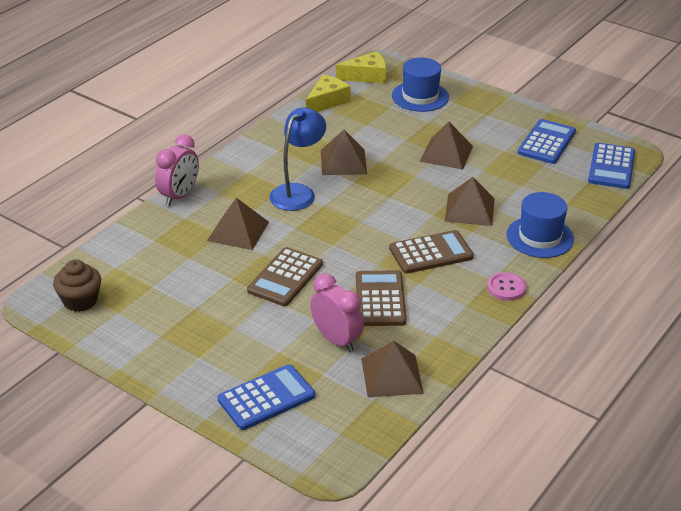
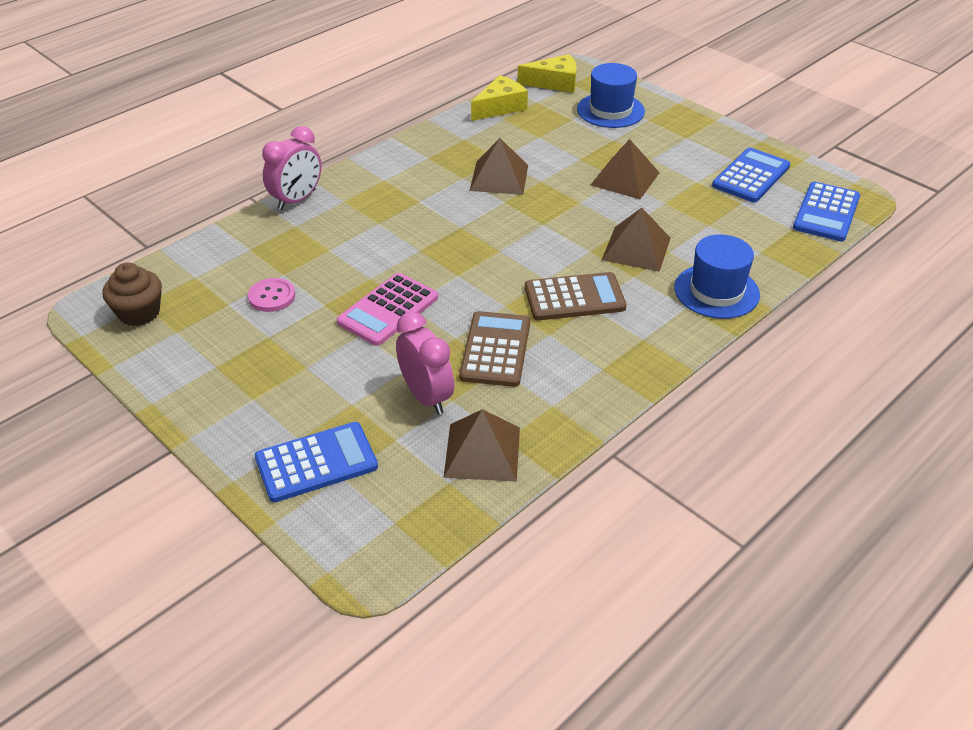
camera: 10 degrees right, 5 degrees up
brown pyramid [207,198,269,250] -> none
brown calculator [247,247,323,306] -> pink calculator [337,273,438,346]
blue lamp [269,107,326,211] -> none
pink button [487,272,526,301] -> pink button moved to [248,278,295,312]

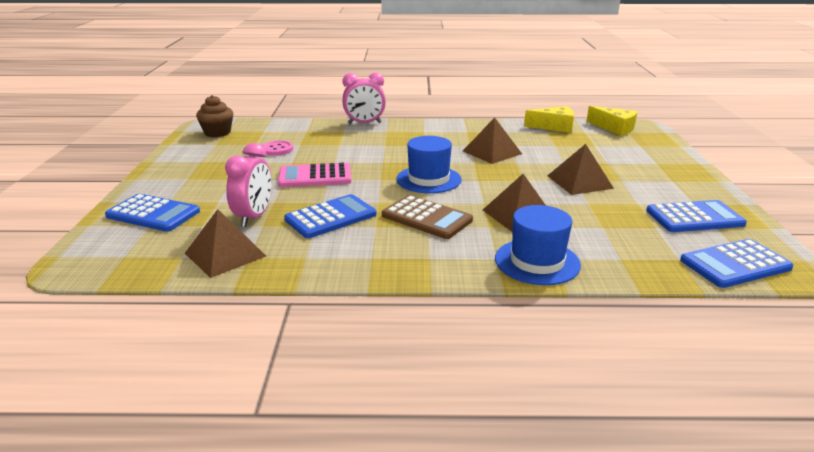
camera: 45 degrees right, 15 degrees down
brown calculator [459,311,530,387] -> blue calculator [284,194,377,238]
blue hat [577,63,645,128] -> blue hat moved to [396,136,462,193]

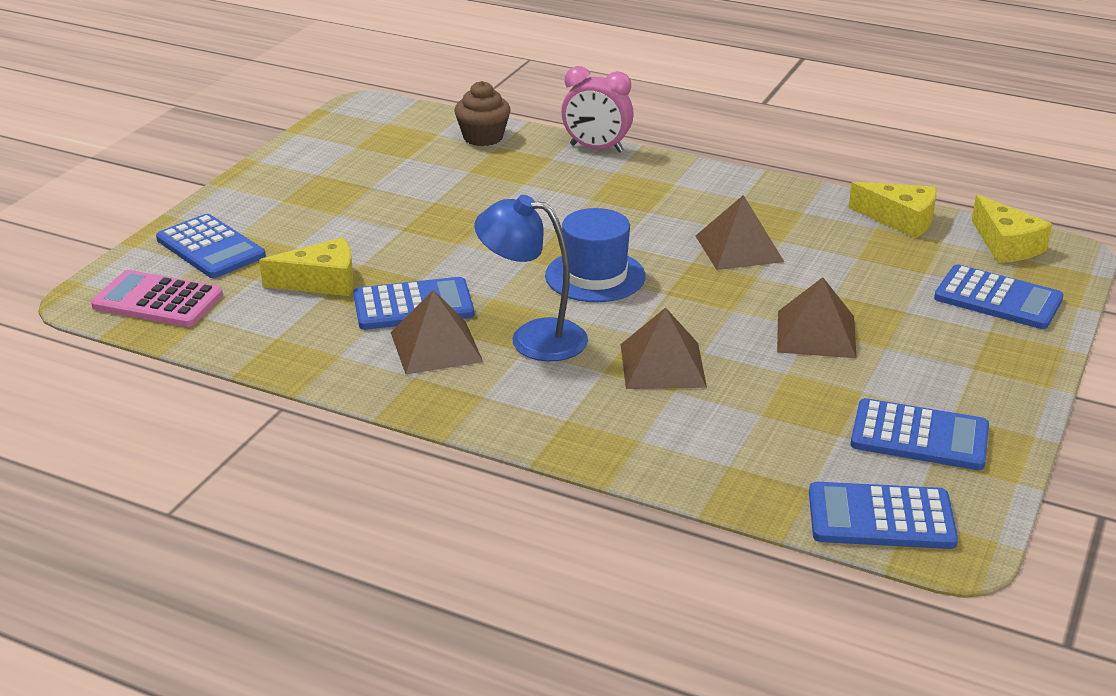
camera: 25 degrees right, 5 degrees up
brown pyramid [185,209,266,278] -> brown pyramid moved to [391,290,483,374]
brown cupcake [196,95,233,137] -> brown cupcake moved to [454,81,510,146]
pink clock [225,143,272,227] -> yellow cheese [259,237,354,296]
pink button [262,140,293,156] -> none
pink calculator [278,162,351,187] -> pink calculator moved to [91,270,223,327]
brown calculator [382,195,473,239] -> blue lamp [474,195,588,362]
blue hat [495,205,581,285] -> none
none -> blue calculator [934,264,1064,329]

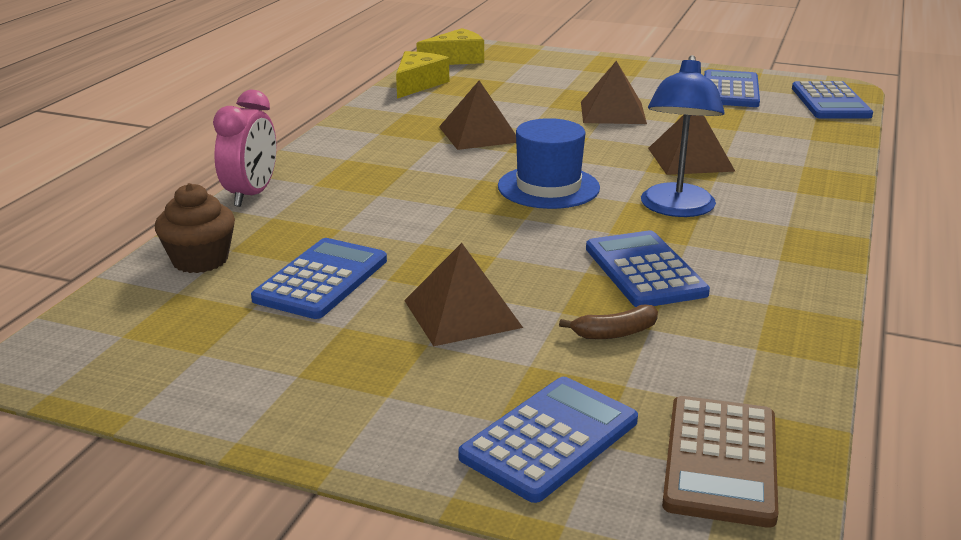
camera: 95 degrees left, 5 degrees down
pink calculator [91,270,223,327] -> brown calculator [662,396,778,528]
yellow cheese [259,237,354,296] -> brown banana [559,304,658,339]
brown pyramid [391,290,483,374] -> brown pyramid moved to [404,243,523,346]
blue calculator [934,264,1064,329] -> blue calculator moved to [251,238,387,319]

